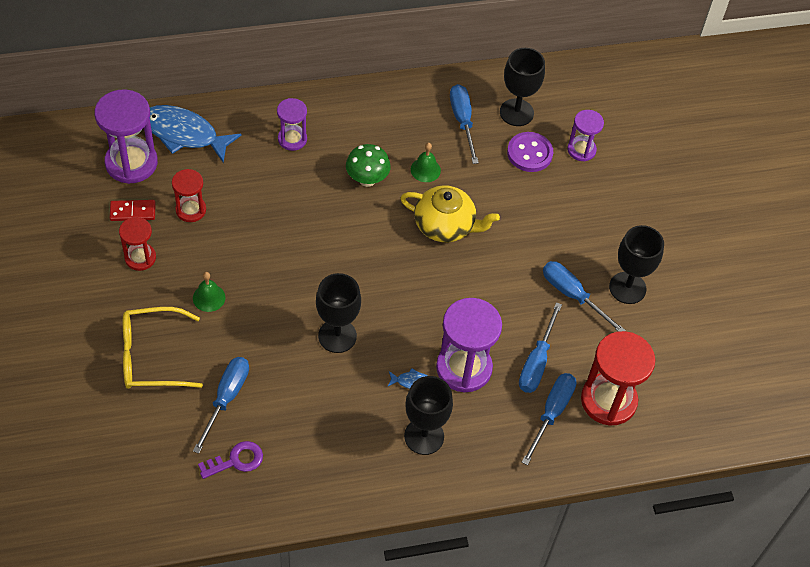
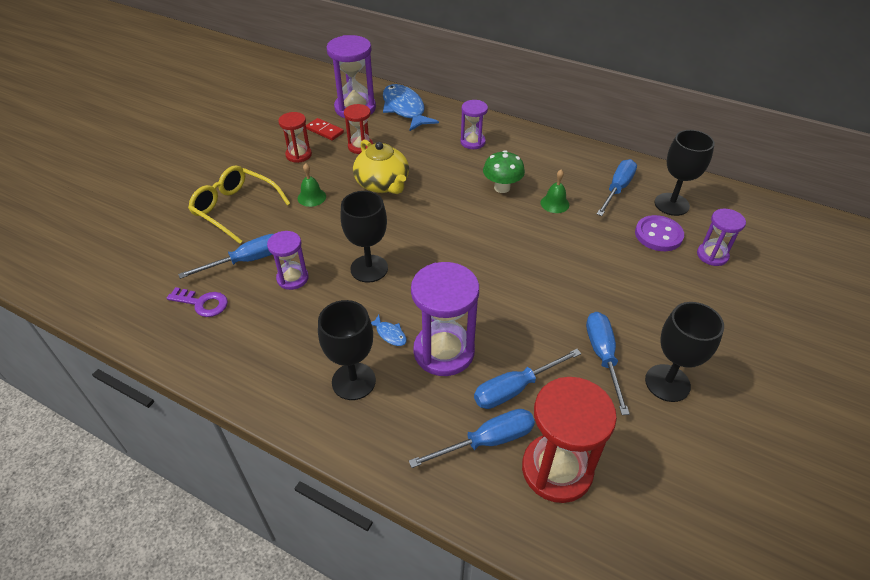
camera: 45 degrees right, 10 degrees down
yellow teapot [400,185,500,242] -> yellow teapot moved to [353,140,409,194]
none -> purple hourglass [267,231,309,290]

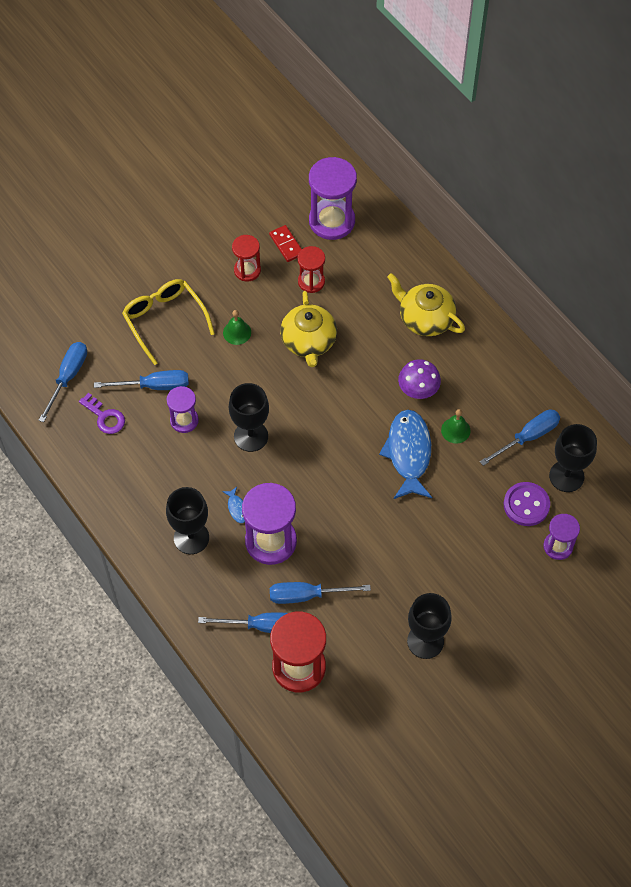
camera: 25 degrees right, 15 degrees up
blue fish [383,84,439,131] -> blue fish moved to [379,410,432,499]
purple hourglass [460,100,488,149] -> yellow teapot [387,273,465,336]
green mushroom [483,150,525,193] -> purple mushroom [398,359,441,399]
blue screwdriver [586,312,630,415] -> blue screwdriver moved to [38,342,87,422]

